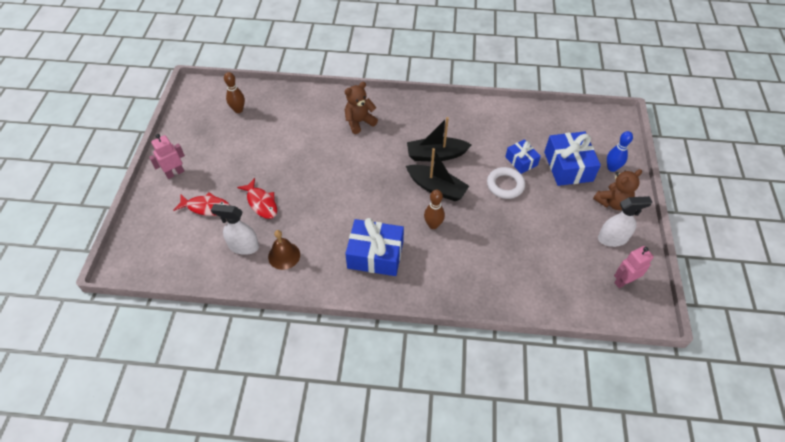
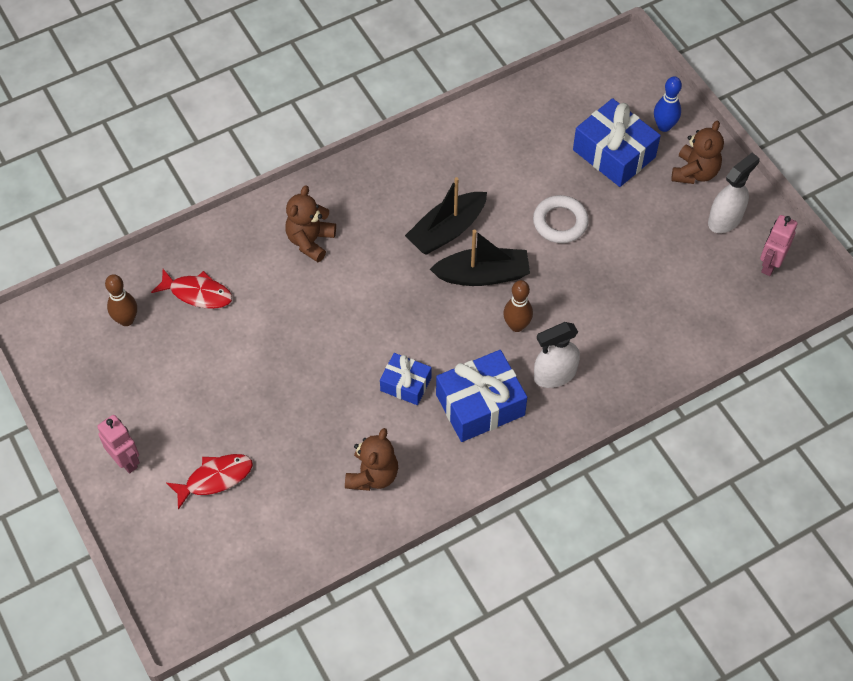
camera: 35 degrees left, 5 degrees up
pink robot [149,134,185,179] -> pink robot turned 120 degrees clockwise [97,415,140,474]
white spray bottle [211,204,259,255] -> white spray bottle moved to [534,322,580,388]
red fish [237,178,277,219] -> red fish moved to [151,269,232,309]
brown bell [268,230,300,270] -> brown teddy bear [345,428,398,491]
blue gift [505,139,541,174] -> blue gift moved to [380,353,431,405]

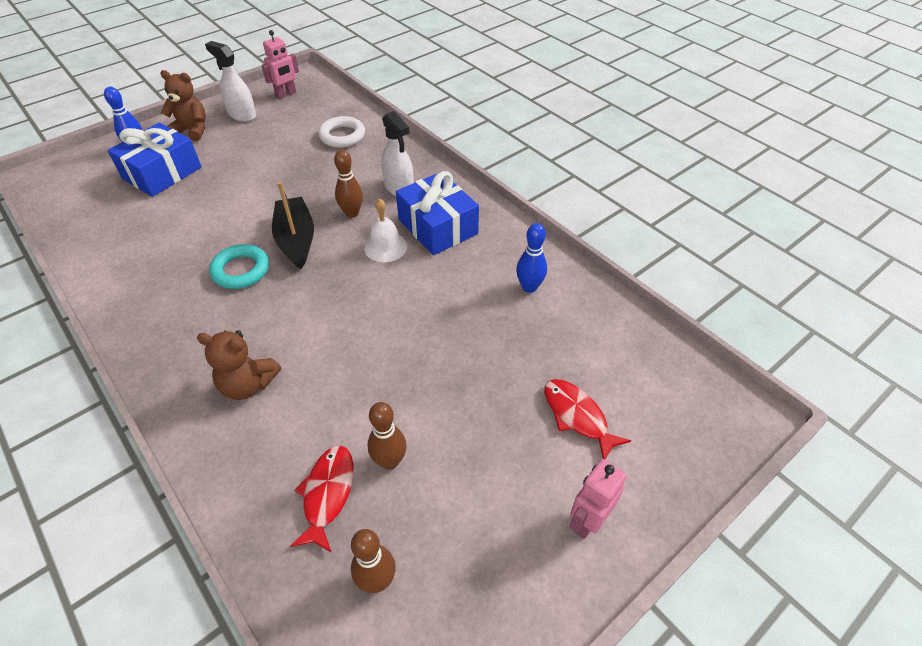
camera: 100 degrees left, 10 degrees down
brown teddy bear [345,428,398,491] -> blue bowling pin [516,223,547,293]
blue gift [380,353,431,405] -> none
black boat [405,177,487,255] -> turquoise ring [209,244,269,289]
white ring [533,195,589,243] -> white ring moved to [318,116,365,148]
pink robot [760,215,798,276] -> pink robot turned 60 degrees counterclockwise [262,30,299,99]
none -> white bell [364,198,407,262]
none -> brown bowling pin [367,402,407,470]

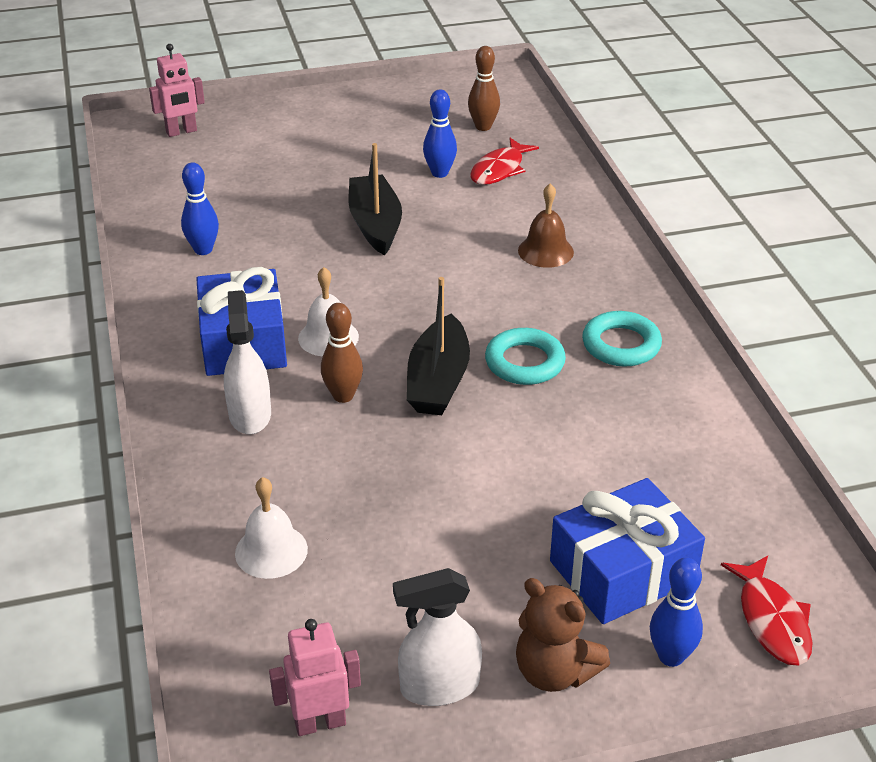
camera: 155 degrees left, 10 degrees down
brown teddy bear [197,330,281,400] -> brown bell [518,183,574,268]
white spray bottle [205,41,256,122] -> white spray bottle turned 105 degrees clockwise [393,568,482,706]
white ring [318,116,365,148] -> white bell [235,477,308,579]
brown bowling pin [367,402,407,470] -> blue bowling pin [423,90,457,178]
red fish [544,379,631,459] -> red fish moved to [721,556,813,665]
pink robot [570,459,627,539] -> pink robot moved to [149,44,205,137]
none -> black boat [349,143,402,255]
none -> turquoise ring [582,311,662,367]

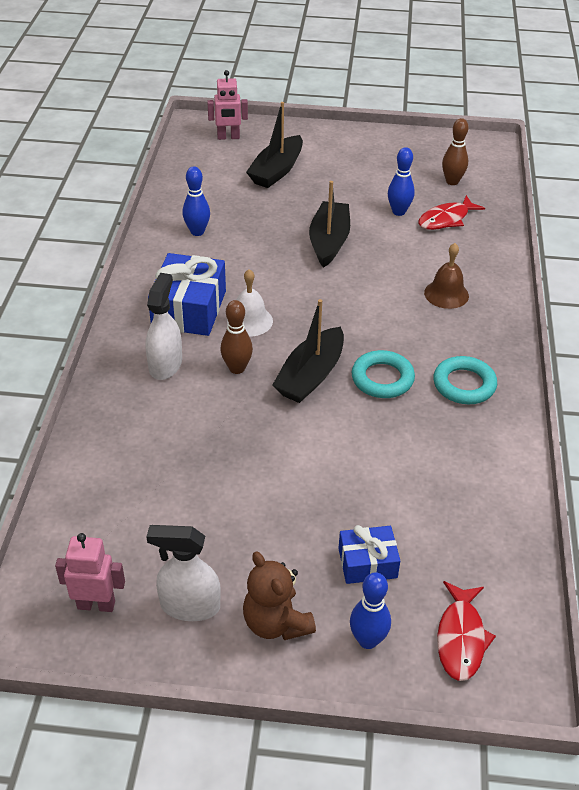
camera: 20 degrees right, 5 degrees up
white bell [235,477,308,579] -> none
blue gift [550,478,705,624] -> blue gift [338,525,400,584], size x0.58
none -> black boat [246,102,303,188]

